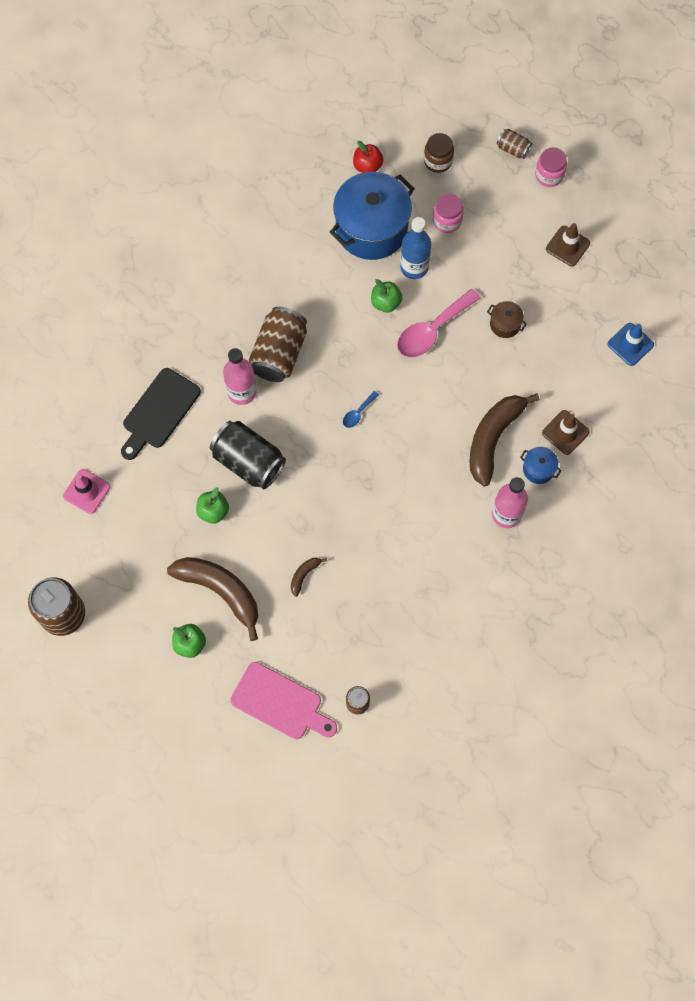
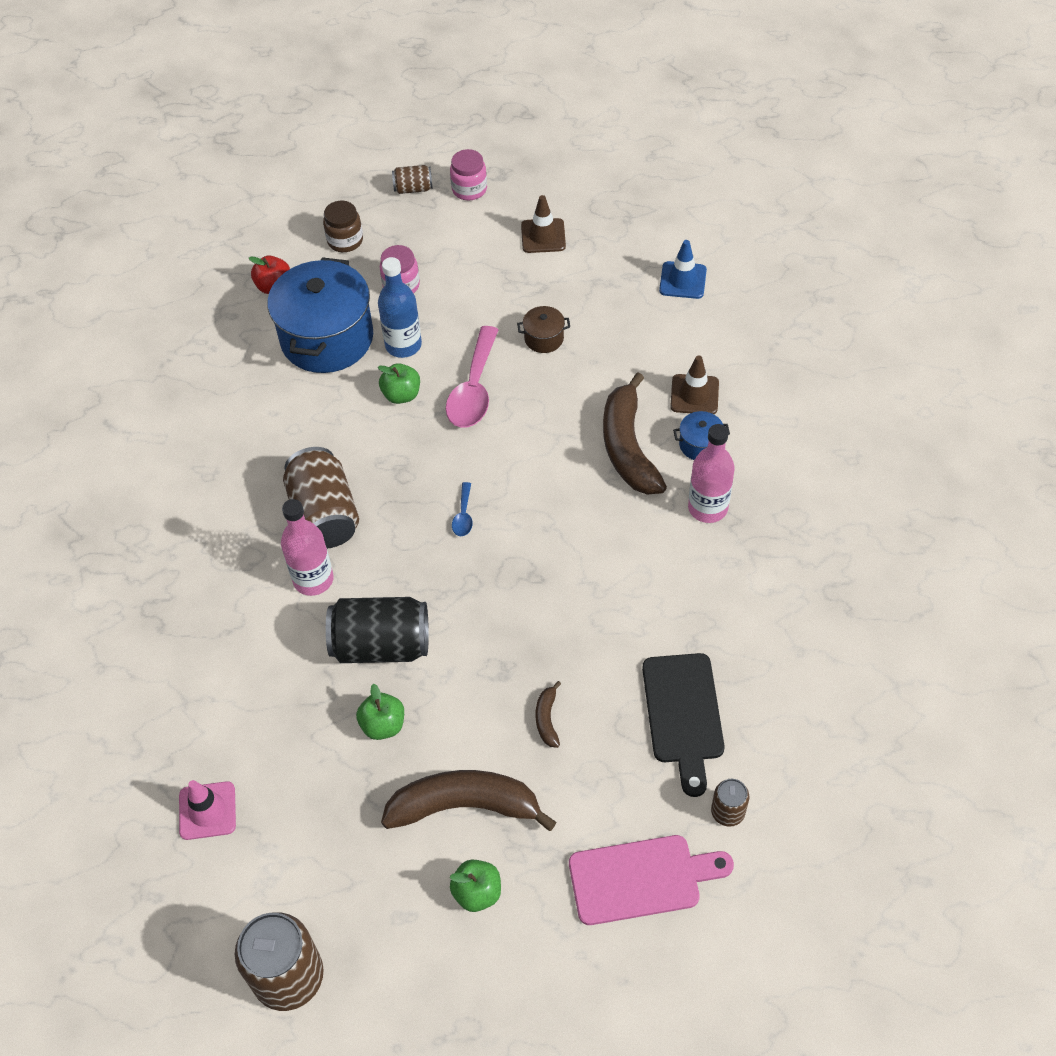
camera: 35 degrees left, 15 degrees down
black cutting board [121,368,201,460] -> black cutting board moved to [642,653,725,797]

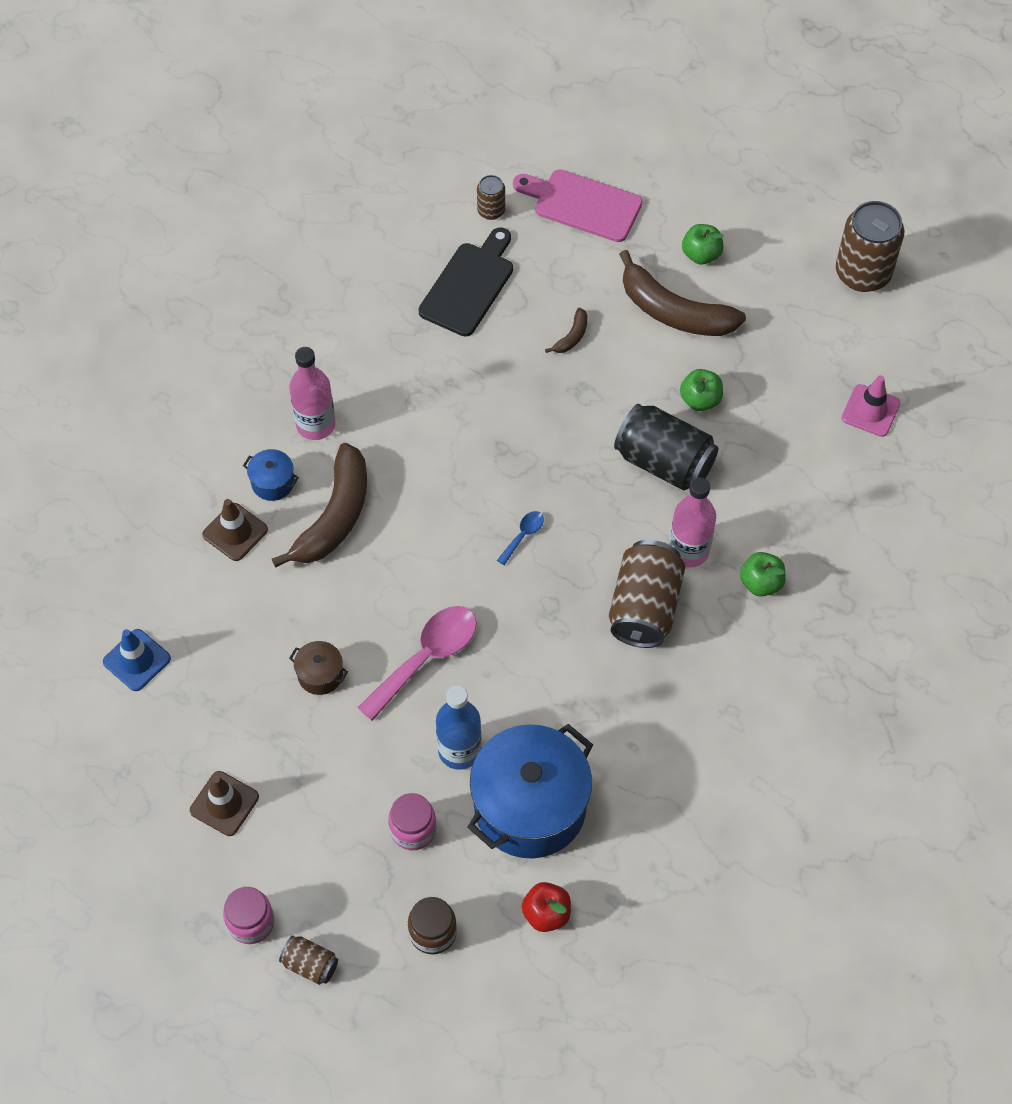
camera: 150 degrees left, 5 degrees up
green apple [378,363,420,404] -> green apple moved to [740,552,786,596]

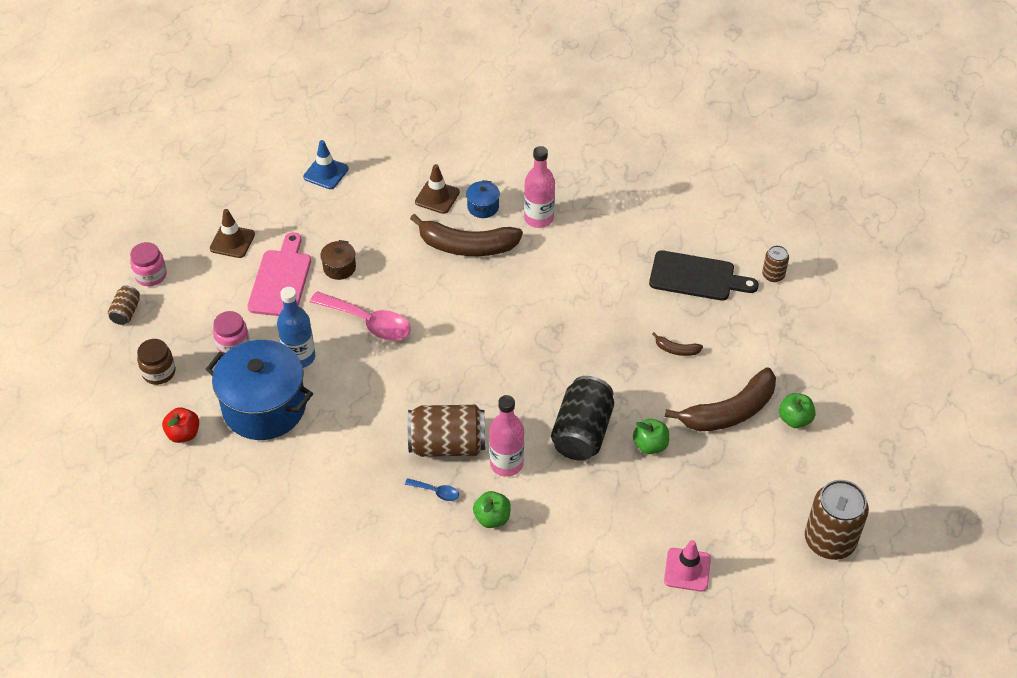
camera: 75 degrees right, 10 degrees down
blue spoon [497,511,544,565] -> blue spoon moved to [405,478,459,501]
pink cutting board [513,169,642,242] -> pink cutting board moved to [248,232,311,316]
brown banana [619,250,746,336] -> brown banana turned 135 degrees counterclockwise [665,367,776,431]

